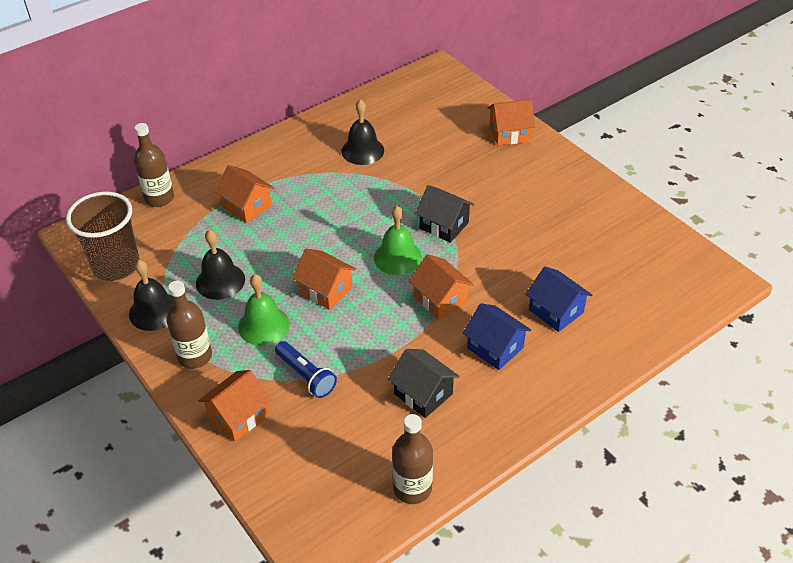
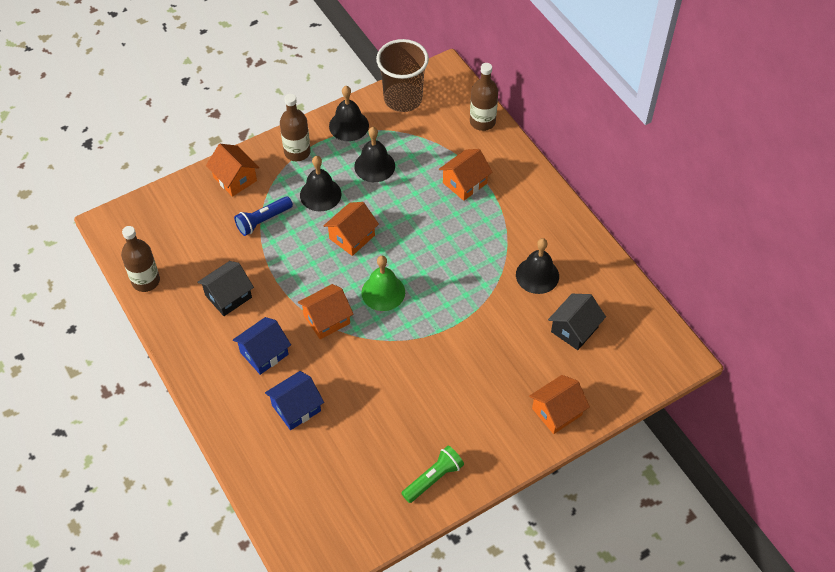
camera: 95 degrees right, 10 degrees up
green bell [238,274,290,346] -> black bell [300,156,341,211]
black house [415,185,474,243] -> black house moved to [548,294,606,350]
orange house [488,99,535,146] -> orange house turned 60 degrees clockwise [529,375,590,434]
none -> green flashlight [401,446,464,503]

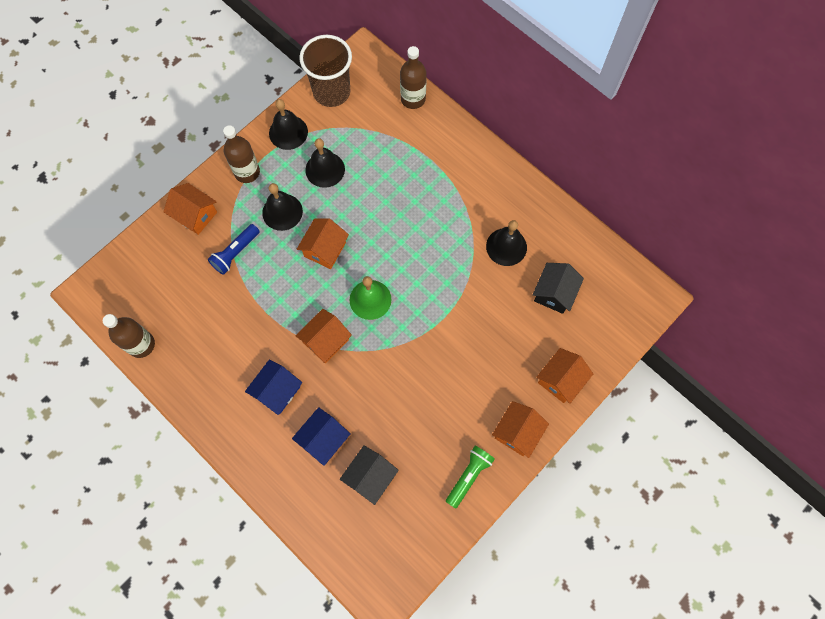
camera: 15 degrees left, 15 degrees up
black house [197,261,254,316] -> black house moved to [340,445,399,505]
orange house [439,149,492,201] -> orange house moved to [492,401,549,458]

